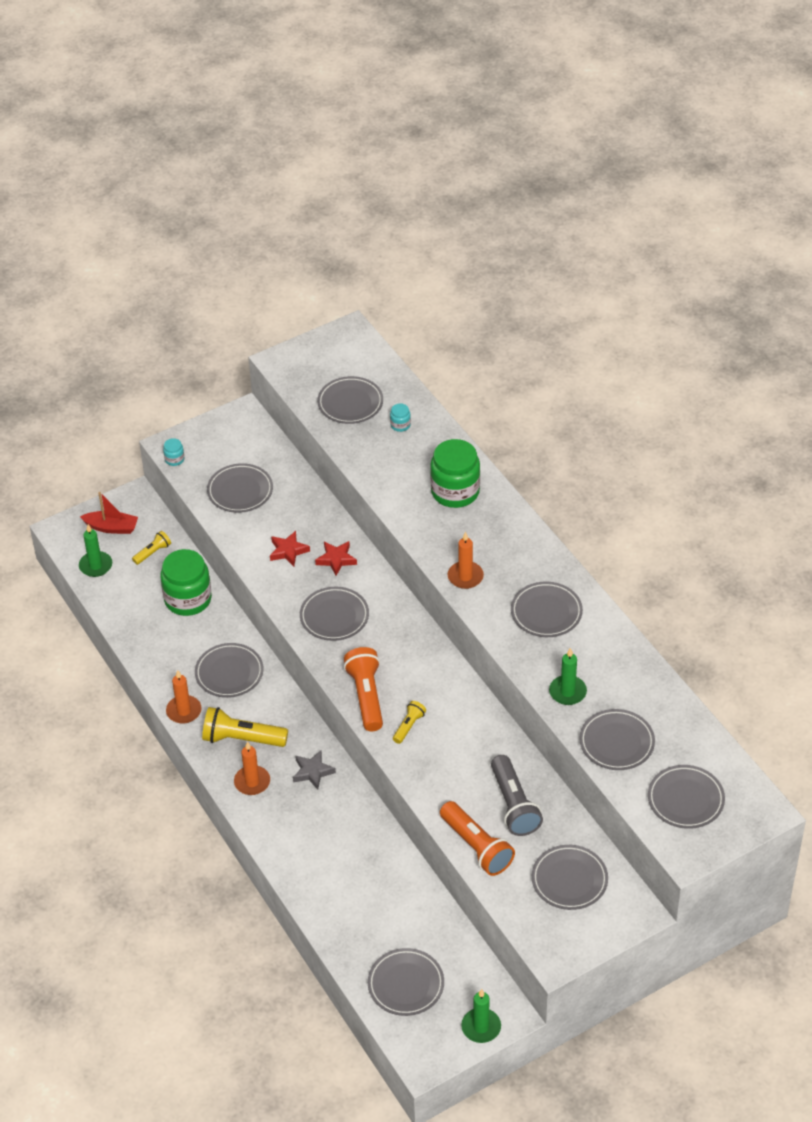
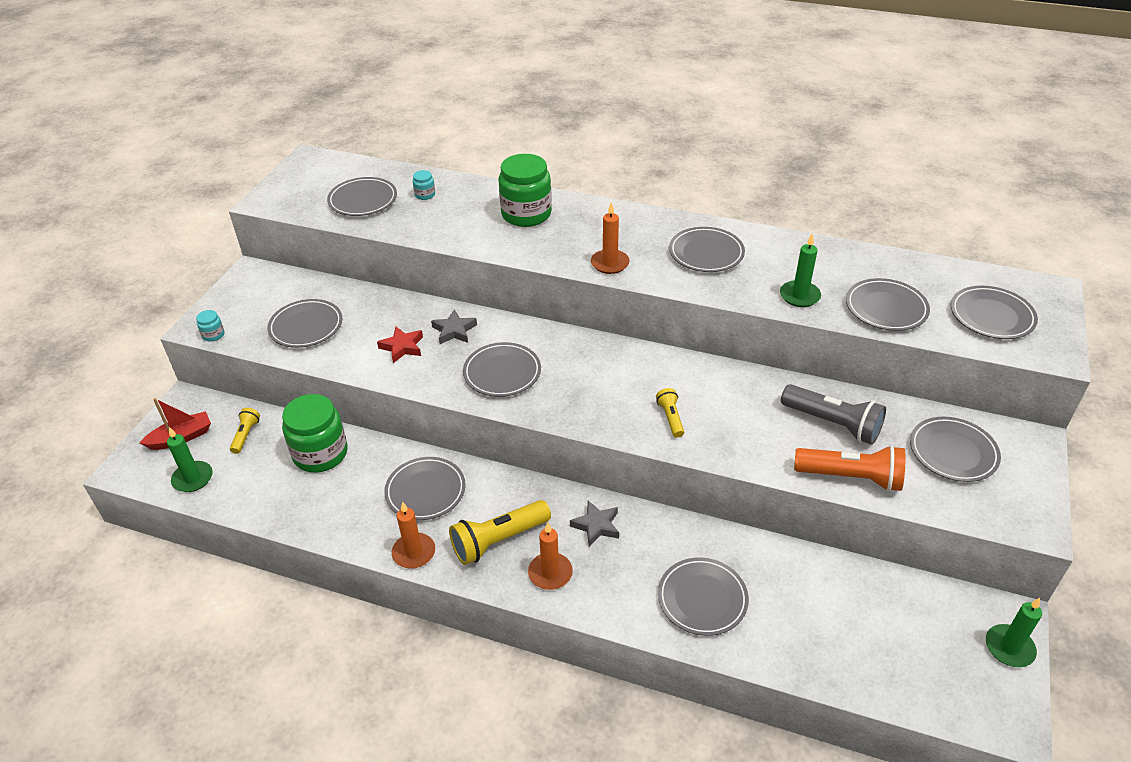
camera: 40 degrees left, 5 degrees down
red star [315,541,357,576] -> grey star [431,309,477,344]
orange flashlight [344,647,383,731] -> none
grey plate [368,948,444,1016] -> grey plate moved to [658,557,749,636]

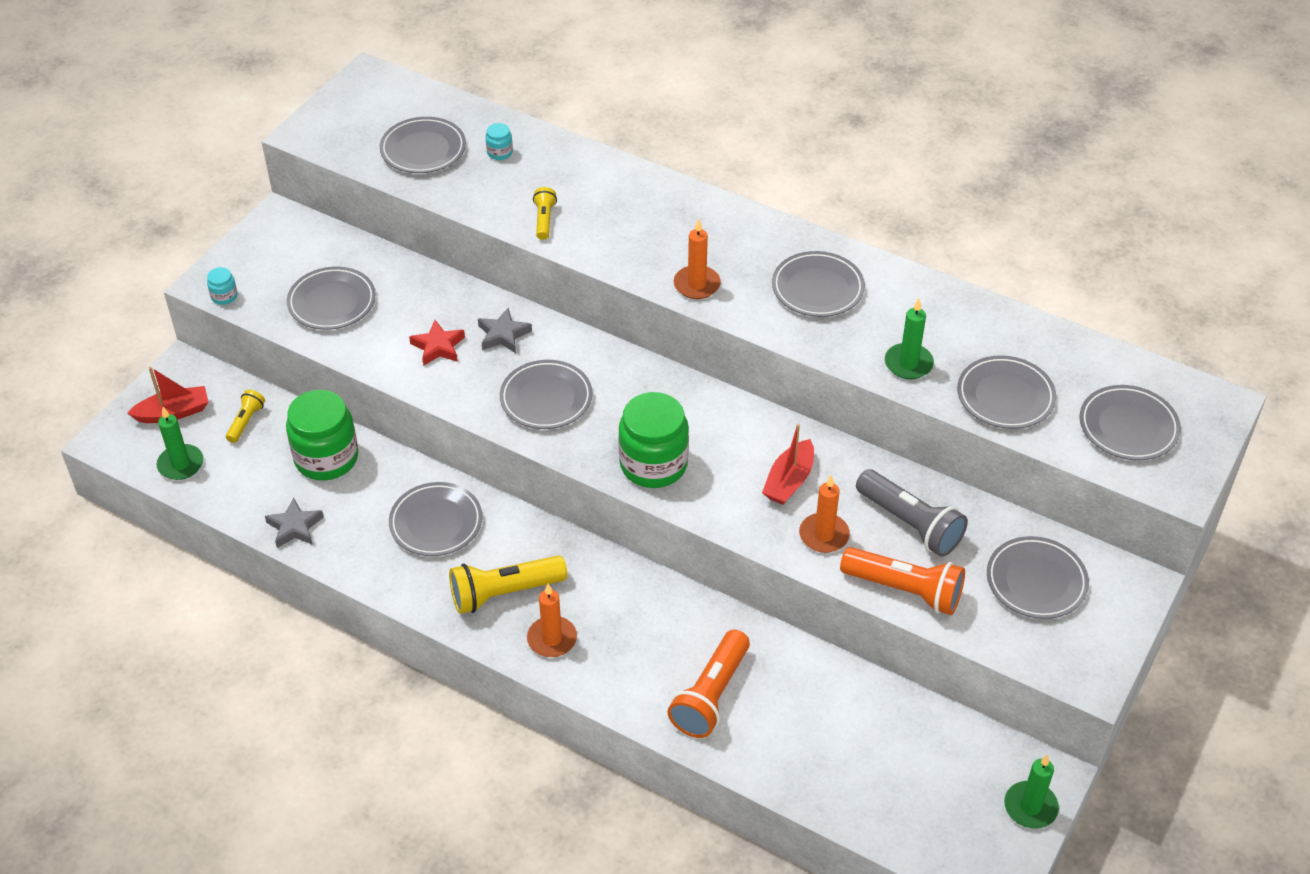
camera: 10 degrees right, 5 degrees up
orange candle [392,501,435,569] -> orange candle moved to [799,475,850,553]
green jar [498,154,552,227] -> green jar moved to [618,392,689,488]
grey star [570,500,619,547] -> grey star moved to [265,498,324,548]
yellow flashlight [656,388,684,438] -> yellow flashlight moved to [533,187,557,240]
grey plate [658,557,749,636] -> orange flashlight [667,630,750,738]
none -> red boat [762,424,814,505]

